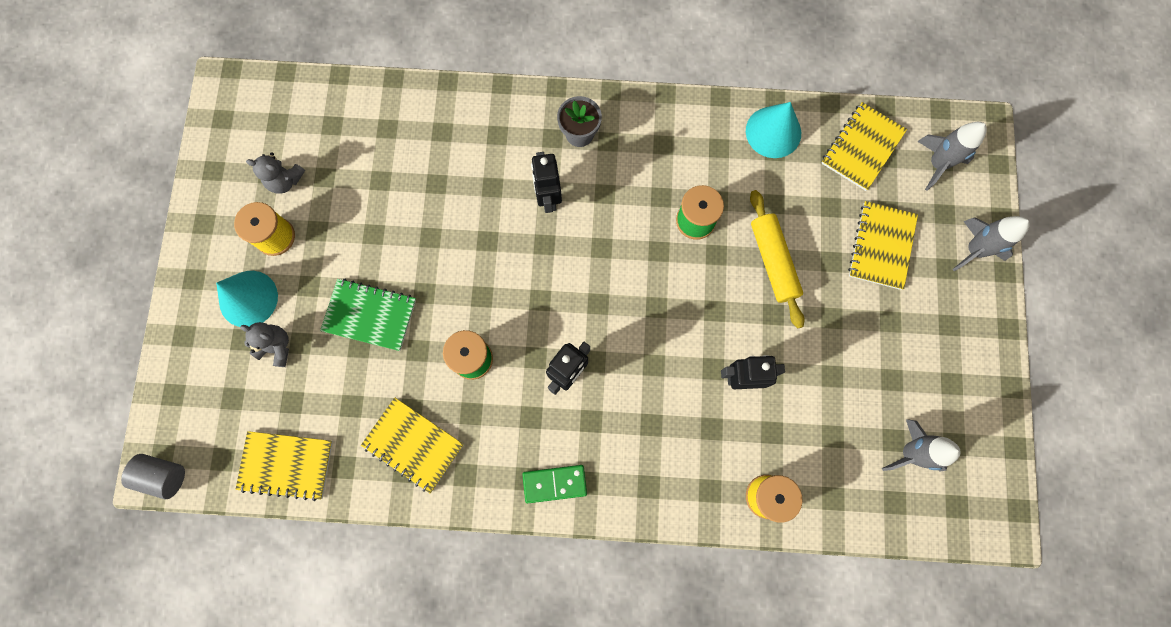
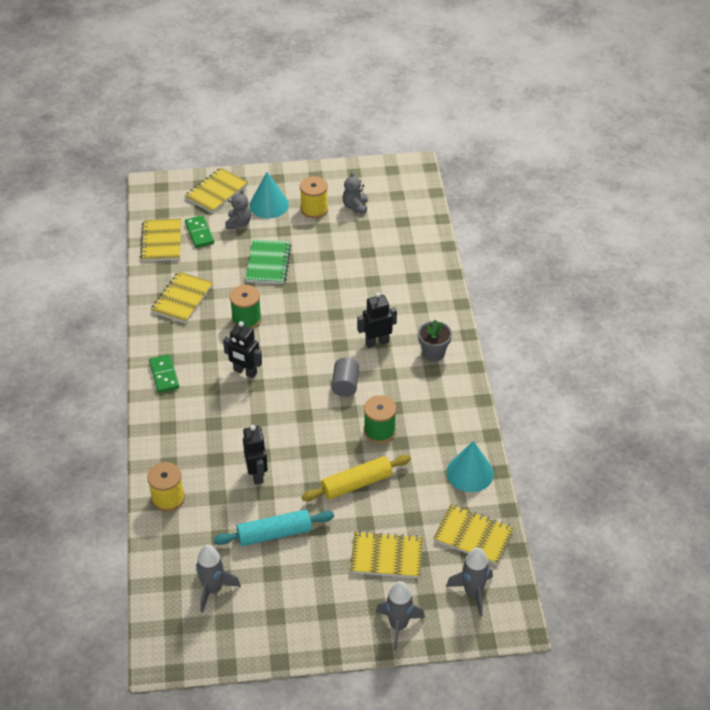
camera: 80 degrees right, 30 degrees down
grey cylinder [121,454,185,499] -> grey cylinder moved to [331,358,359,397]
none -> yellow notebook [185,168,248,213]
none -> green domino [185,215,214,248]
none -> turquoise rolling pin [213,510,334,546]

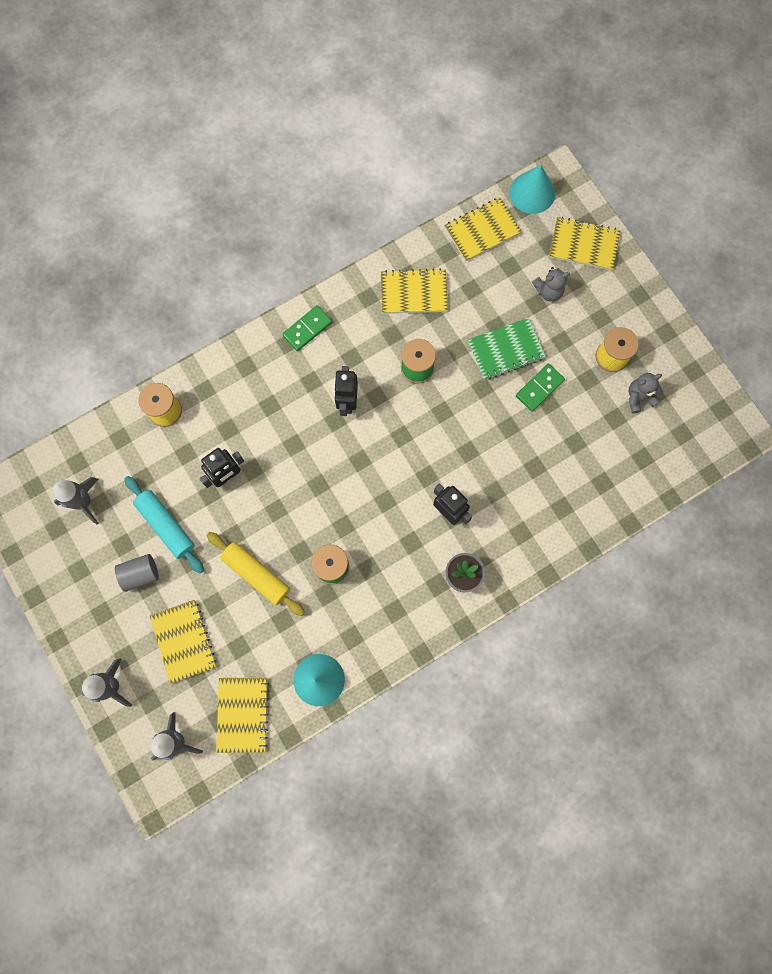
camera: 65 degrees right, 30 degrees up
green domino [185,215,214,248] -> green domino moved to [516,364,565,412]
turquoise cone [249,172,289,218] -> turquoise cone moved to [510,165,555,214]
grey cylinder [331,358,359,397] -> grey cylinder moved to [115,554,159,592]

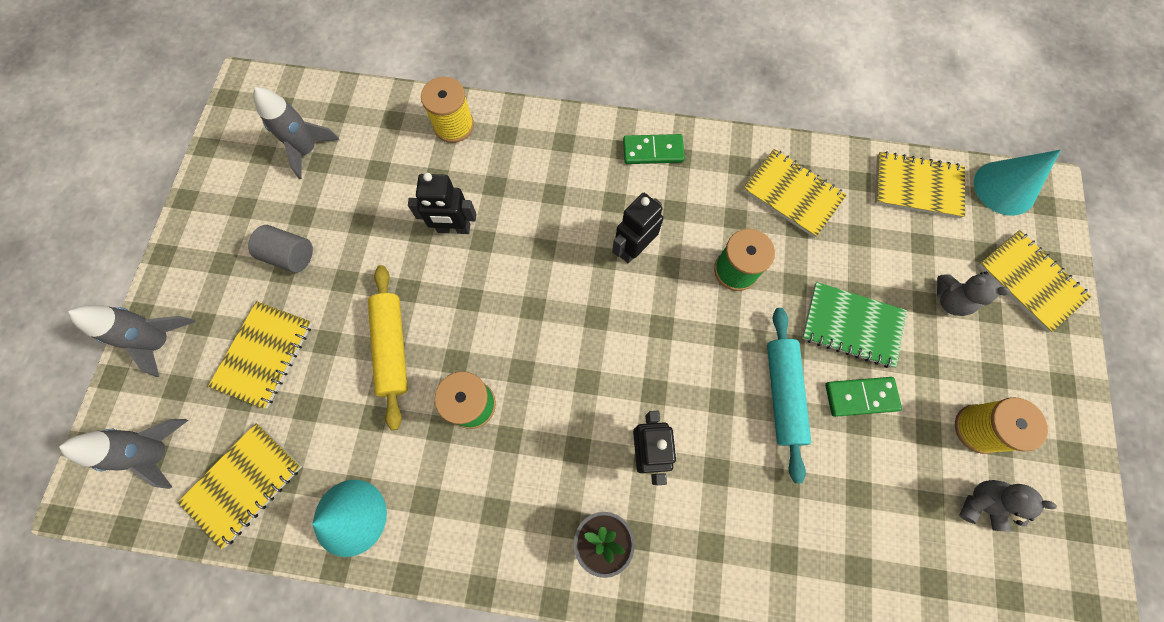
camera: 40 degrees right, 5 degrees down
turquoise rolling pin [125,476,204,573] -> turquoise rolling pin moved to [767,308,811,483]

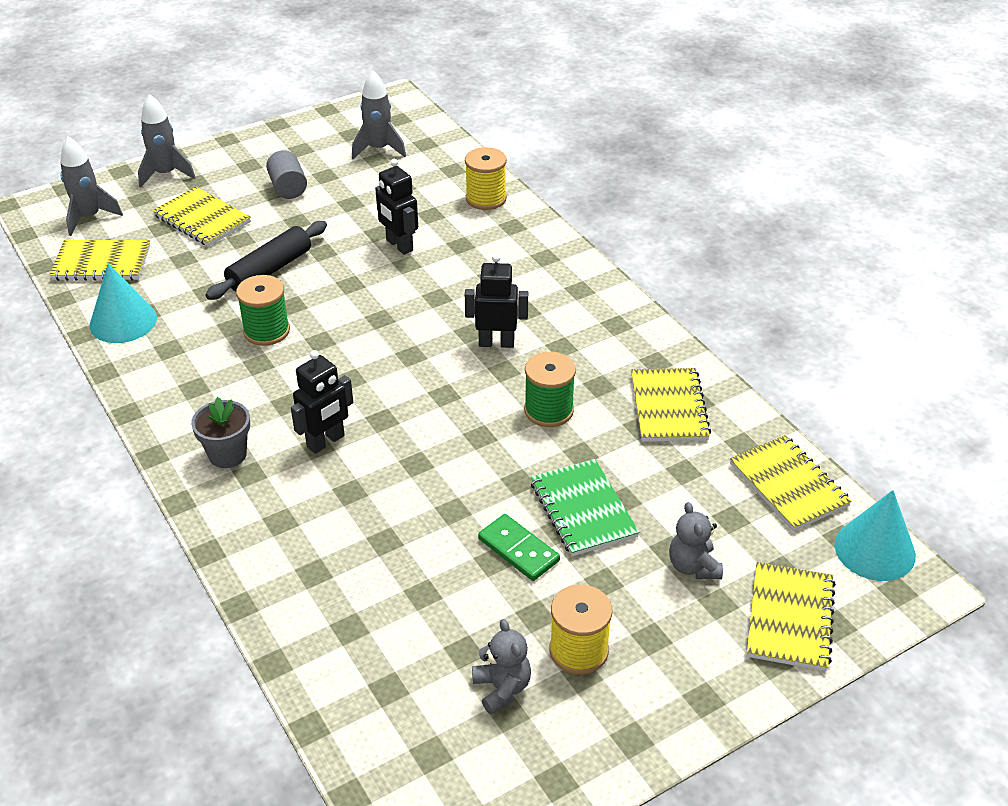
camera: 50 degrees right, 30 degrees down
yellow notebook [208,301,313,409] -> yellow notebook turned 60 degrees clockwise [153,187,251,247]
yellow rolling pin [368,265,408,430] -> black rolling pin [205,221,327,300]
green domino [623,134,685,164] -> none
turquoise rolling pin [767,308,811,483] -> none

